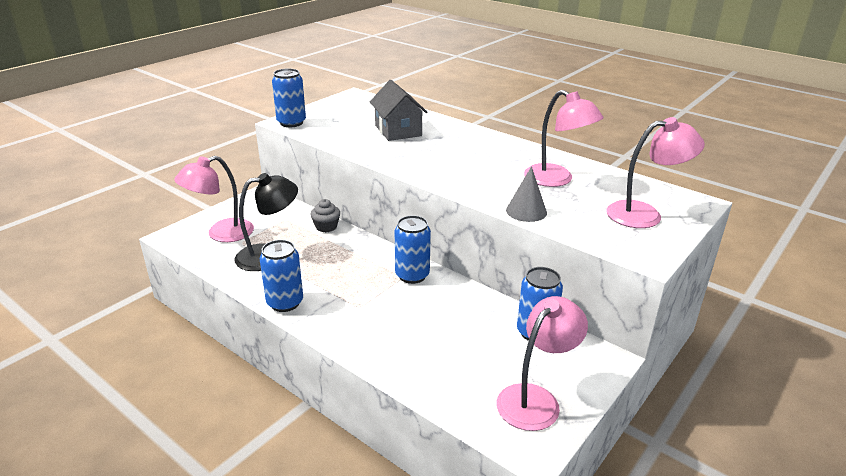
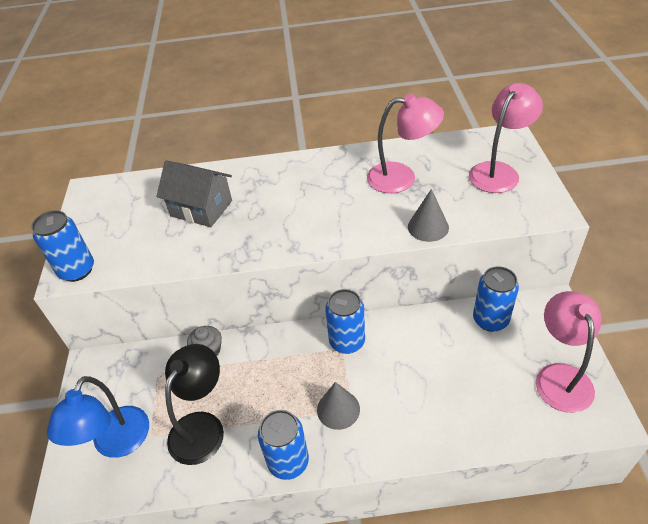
camera: 40 degrees left, 15 degrees up
pink lamp [174,156,254,242] -> blue lamp [47,376,149,458]
none -> grey cone [317,382,360,430]

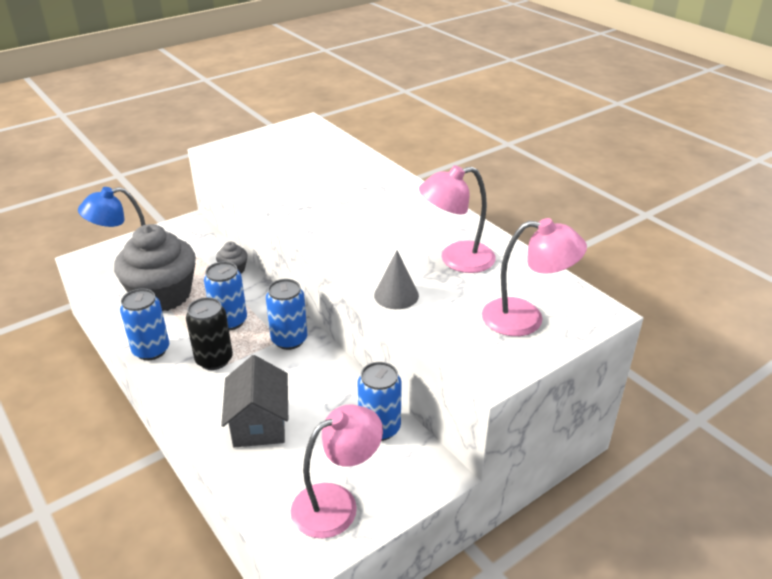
camera: 55 degrees right, 10 degrees down
blue can [31,210,94,282] -> blue can moved to [204,261,247,331]
grey house [156,160,232,227] -> grey house moved to [221,355,288,447]
black lamp [165,344,224,465] -> grey cupcake [114,224,196,311]
grey cone [317,382,360,430] -> black can [186,297,233,370]
pink lamp [367,94,444,193] -> pink lamp turned 105 degrees clockwise [419,165,496,273]

